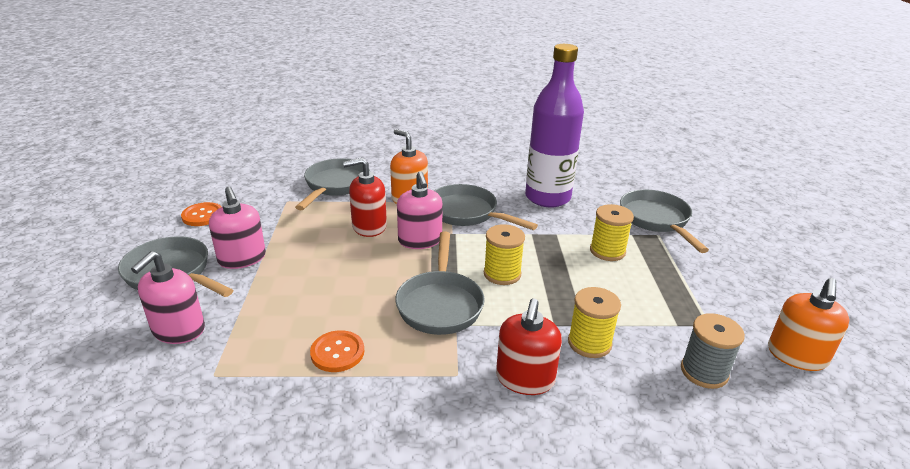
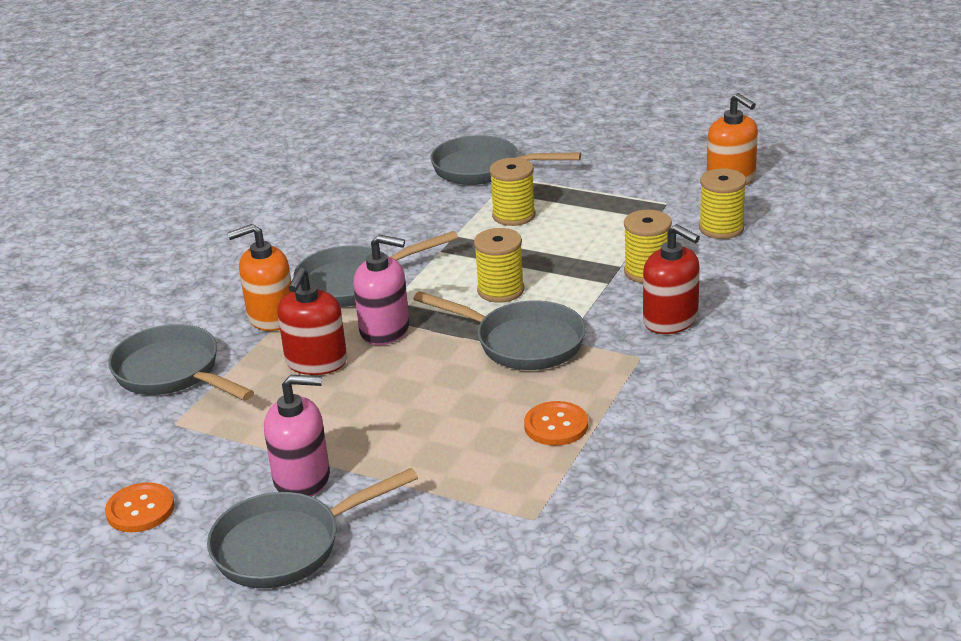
camera: 60 degrees left, 0 degrees up
pink soap dispenser [131,251,205,344] -> none
purple bottle [525,44,584,207] -> none
grey spool [681,313,745,389] -> yellow spool [699,169,746,239]

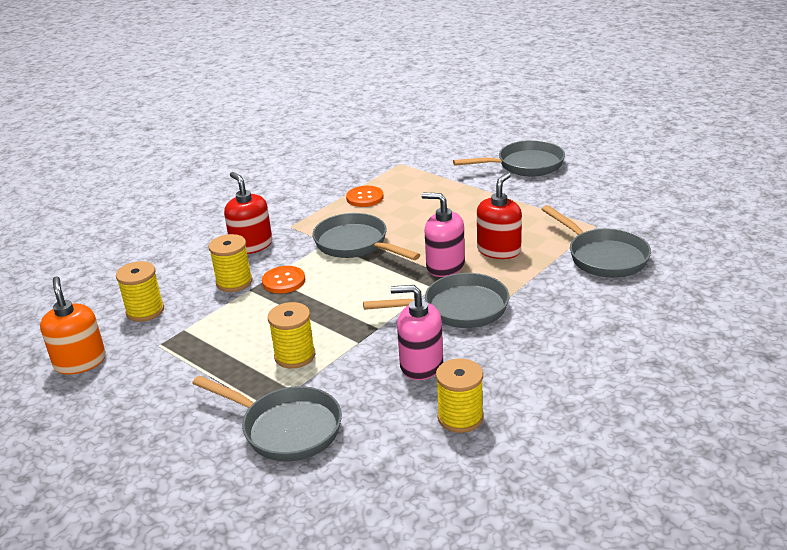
camera: 165 degrees left, 0 degrees up
orange button [105,482,174,532] -> orange button moved to [262,266,305,293]
orange soap dispenser [228,224,292,331] -> none
pink soap dispenser [264,375,330,497] -> pink soap dispenser moved to [390,285,443,380]
yellow spool [474,228,524,303] -> yellow spool moved to [436,359,484,433]

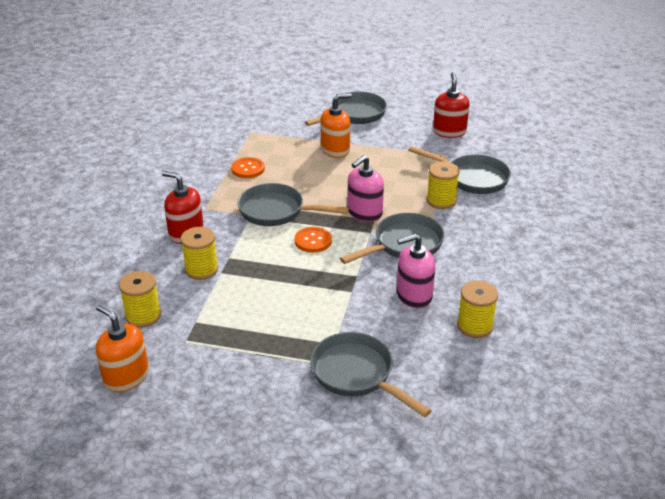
camera: 30 degrees left, 5 degrees up
grey pan [192,375,342,461] -> grey pan turned 135 degrees counterclockwise [310,332,432,417]
orange button [262,266,305,293] -> orange button moved to [294,227,332,253]
yellow spool [268,302,315,369] -> yellow spool moved to [427,161,460,209]
pink soap dispenser [421,193,465,277] -> pink soap dispenser turned 45 degrees counterclockwise [347,155,384,222]
red soap dispenser [477,172,522,259] -> red soap dispenser moved to [433,72,470,138]
none -> orange soap dispenser [321,93,352,158]

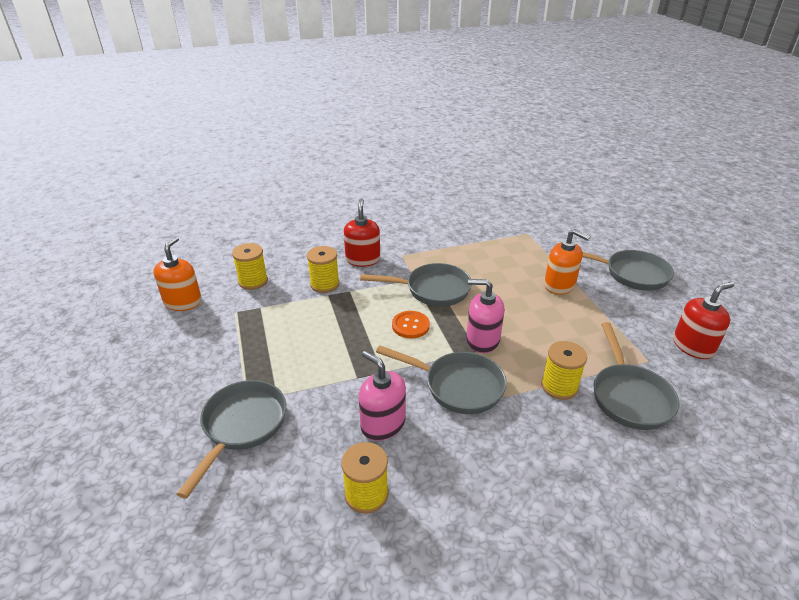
camera: 60 degrees right, 0 degrees up
orange button [231,157,265,178] -> none
grey pan [238,183,349,226] -> grey pan turned 105 degrees clockwise [360,263,472,307]

